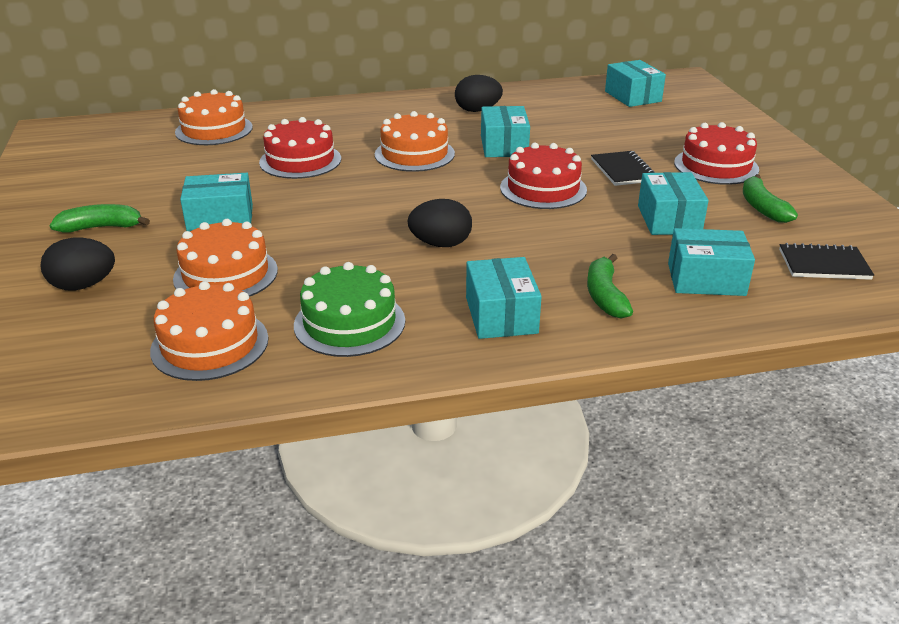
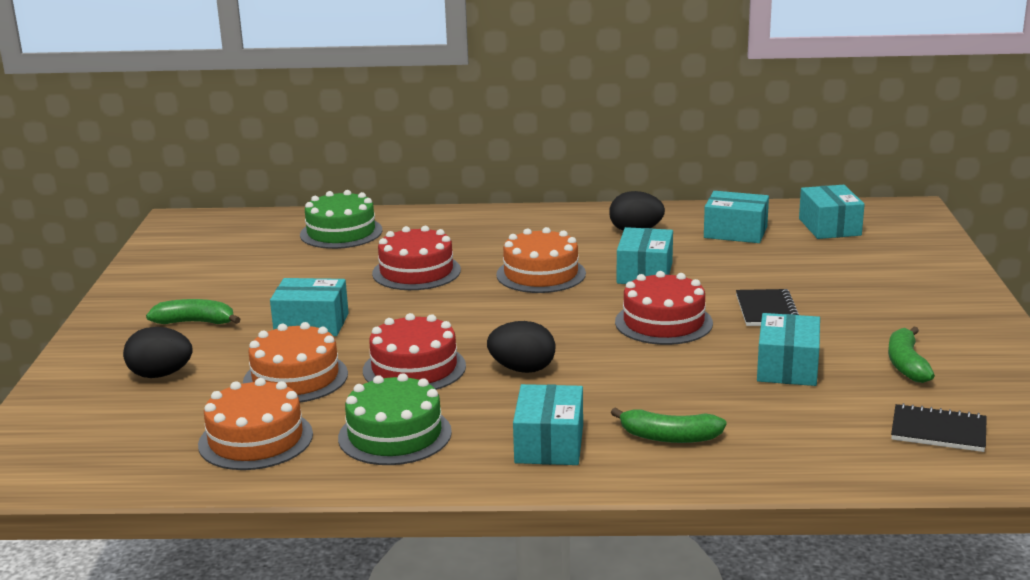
camera: 15 degrees right, 10 degrees down
orange cake [175,89,253,145] -> green cake [300,190,382,249]
green banana [587,254,633,319] -> green banana turned 90 degrees counterclockwise [611,407,727,443]
turquoise box [668,228,755,296] -> turquoise box moved to [704,191,769,243]
red cake [674,122,759,185] -> red cake moved to [363,313,466,390]

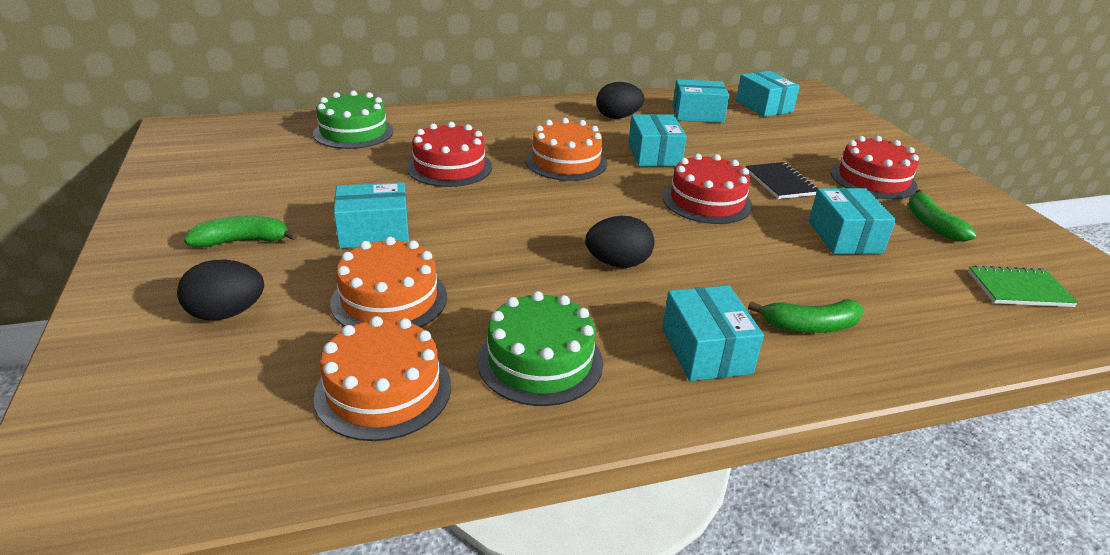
camera: 20 degrees left, 10 degrees up
red cake [363,313,466,390] -> red cake moved to [831,136,919,199]
black notebook [891,403,987,452] -> green notebook [968,265,1078,307]

